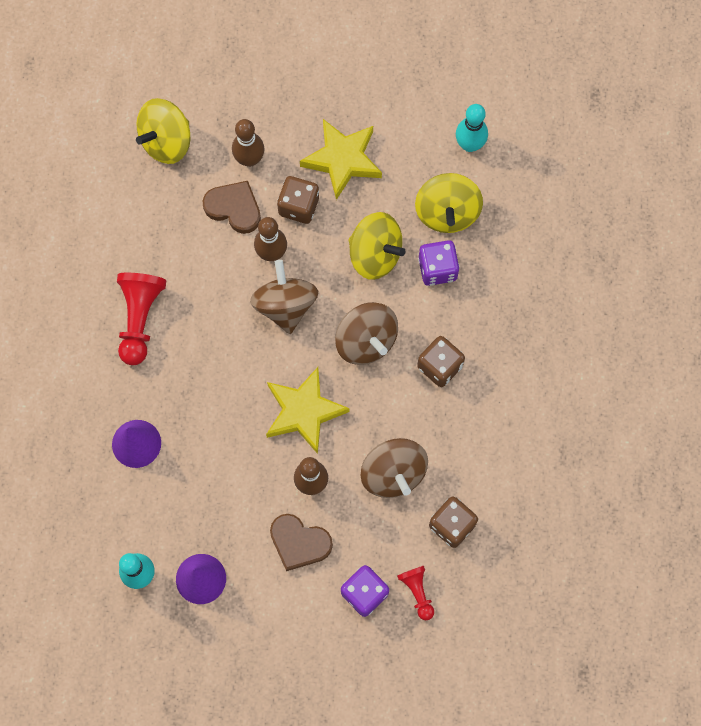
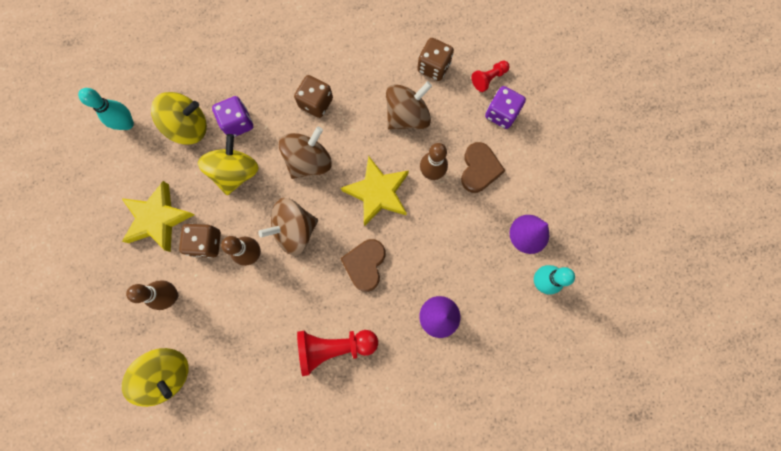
camera: 105 degrees left, 5 degrees up
brown heart [203,181,261,234] -> brown heart moved to [340,239,385,292]

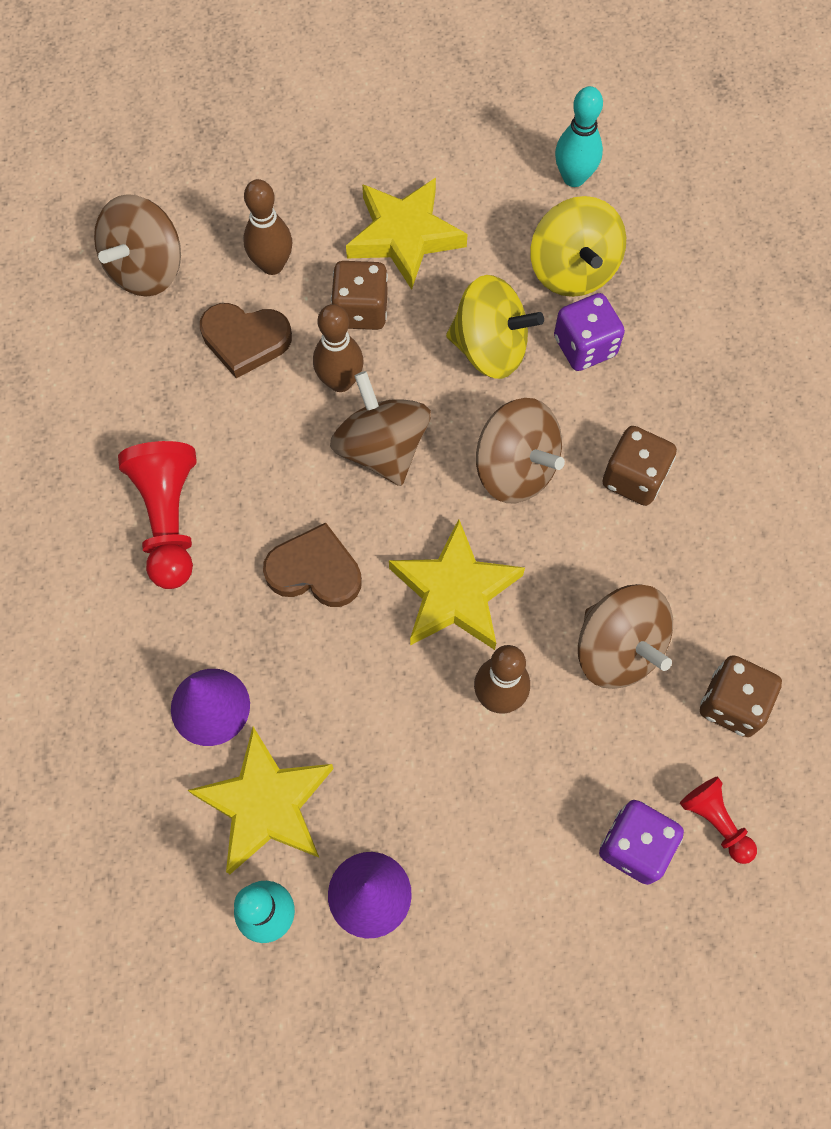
camera: 90 degrees right, 10 degrees down
yellow spinning top [122,348,189,407] -> brown spinning top [94,194,181,297]
brown heart [461,142,505,193] -> brown heart moved to [200,303,292,378]
none -> yellow star [188,727,334,874]

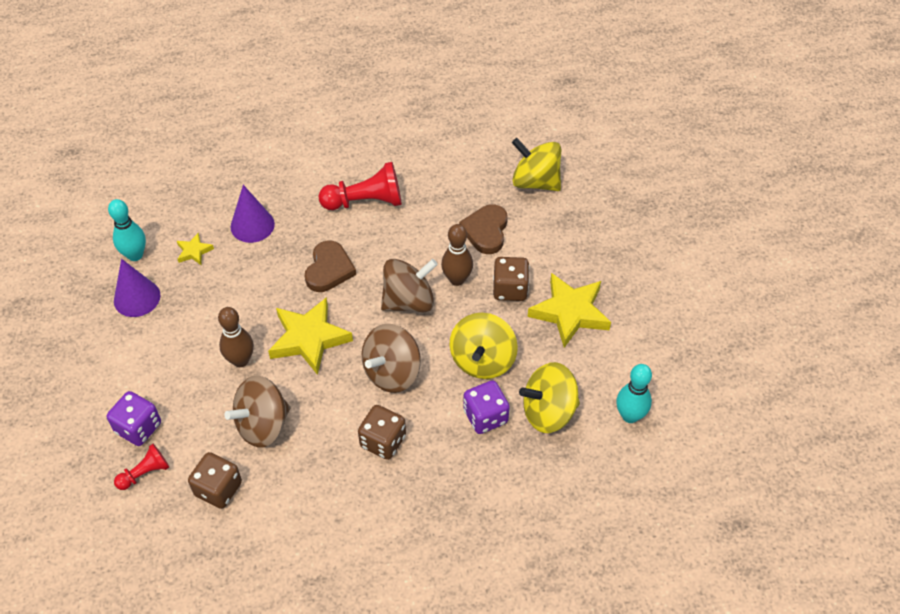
camera: 90 degrees right, 15 degrees down
brown spinning top [94,194,181,297] -> yellow spinning top [512,138,561,191]
yellow star [188,727,334,874] -> yellow star [177,233,214,265], size x0.48
brown bowling pin [243,179,292,275] -> none

